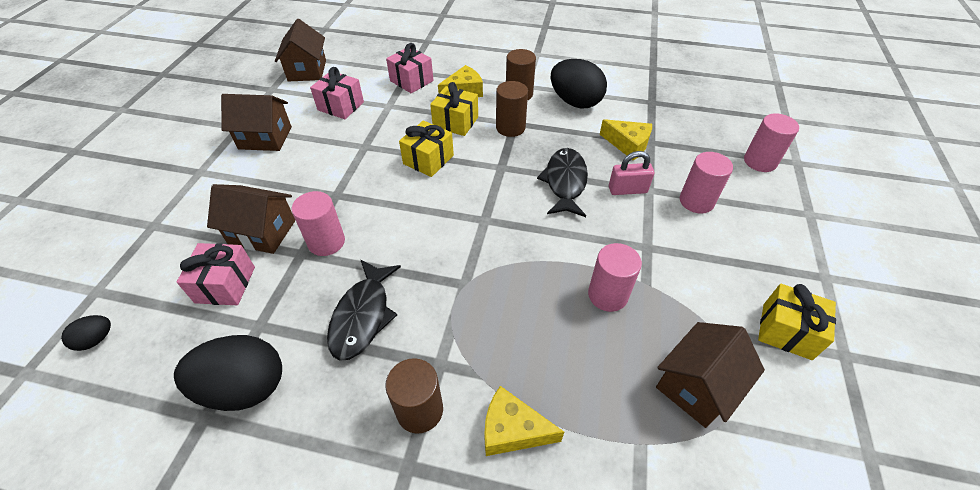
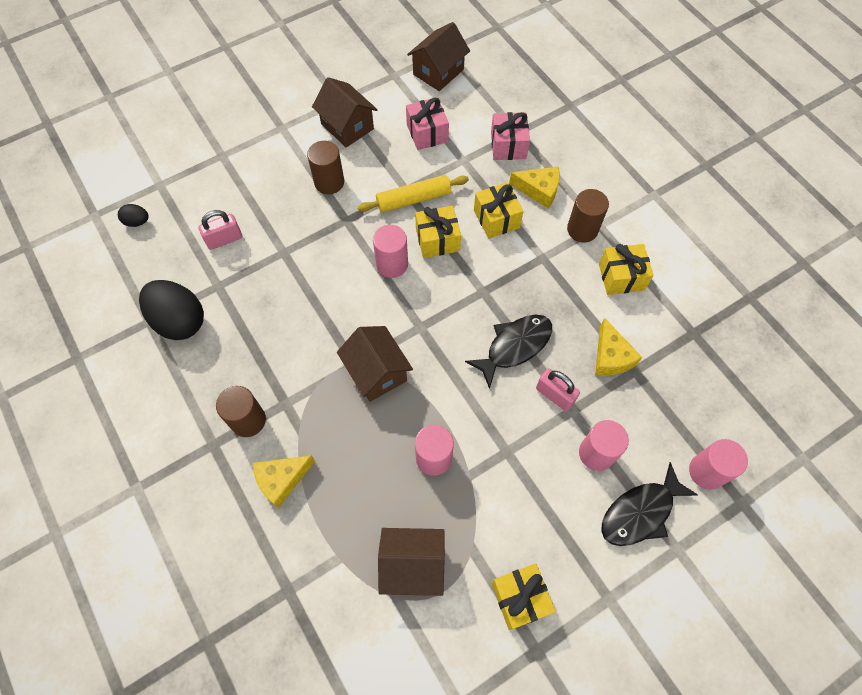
camera: 45 degrees right, 15 degrees up
pink gift [177,243,255,305] -> pink padlock [198,210,242,250]
brown house [207,184,295,254] -> brown house moved to [337,326,413,402]
pink cylinder [292,191,345,256] -> pink cylinder moved to [373,225,408,278]
black fish [327,259,401,361] -> black fish moved to [601,462,698,546]
yellow cheese [484,386,564,456] -> yellow cheese turned 90 degrees counterclockwise [253,455,315,509]
brown cylinder [496,81,528,137] -> brown cylinder moved to [307,141,344,194]
black egg [551,59,607,108] -> yellow gift [599,244,654,295]
none -> yellow rolling pin [358,175,469,213]

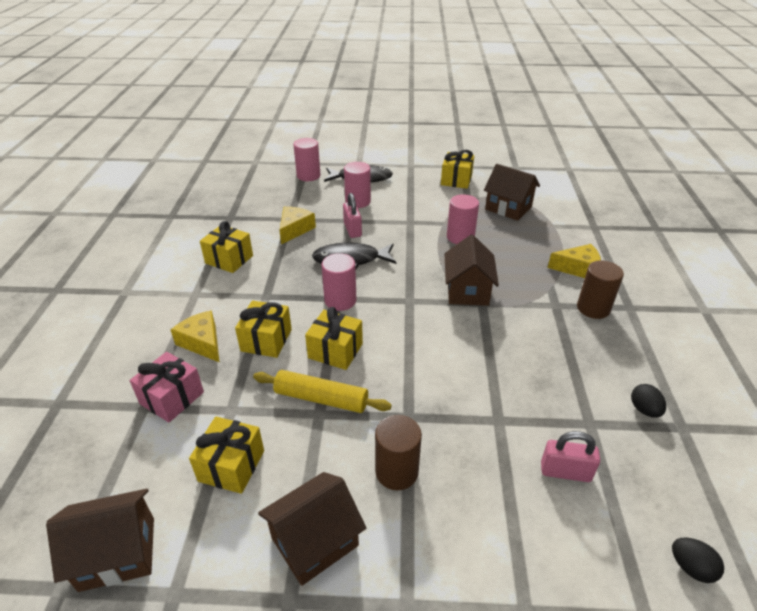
camera: 145 degrees left, 25 degrees down
black egg [139,280,204,340] -> black egg [631,384,666,418], size x0.47
brown house [312,77,378,147] -> brown house turned 60 degrees clockwise [258,472,366,586]
pink cylinder [373,225,408,278] -> pink cylinder moved to [322,253,356,311]
pink gift [406,97,449,150] -> yellow gift [189,417,264,494]
brown cylinder [567,189,609,243] -> none

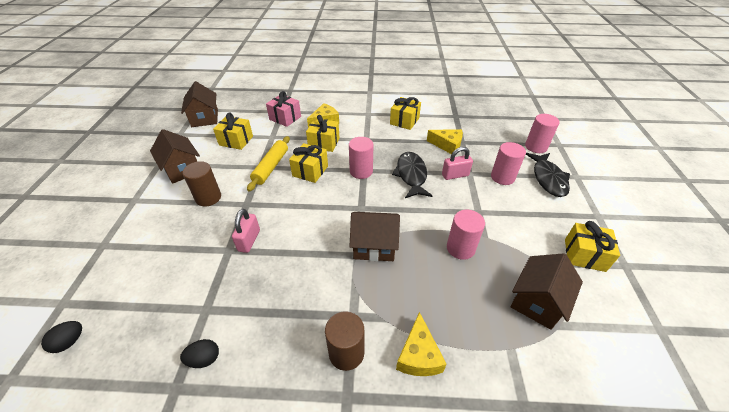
camera: 90 degrees right, 5 degrees up
pink padlock [541,431,600,482] -> pink padlock moved to [232,209,260,253]

